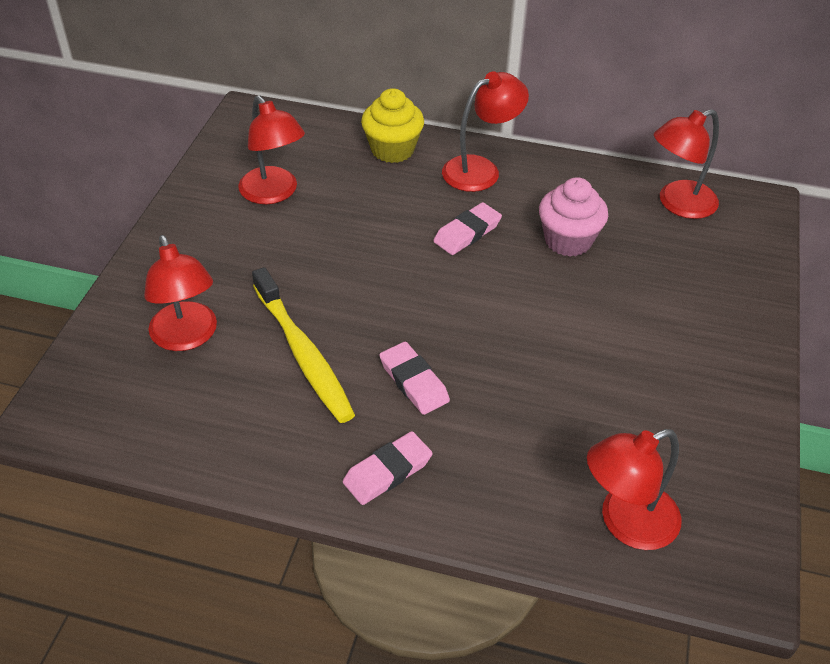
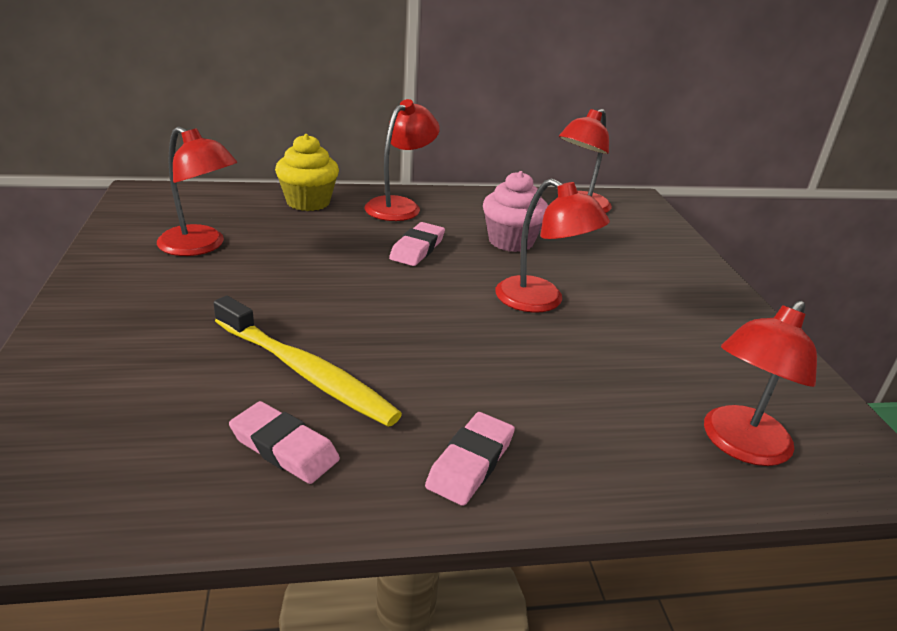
camera: 25 degrees left, 15 degrees down
red lamp [144,235,217,351] -> red lamp moved to [495,178,610,313]
pink eraser [379,342,450,415] -> pink eraser moved to [229,401,340,484]

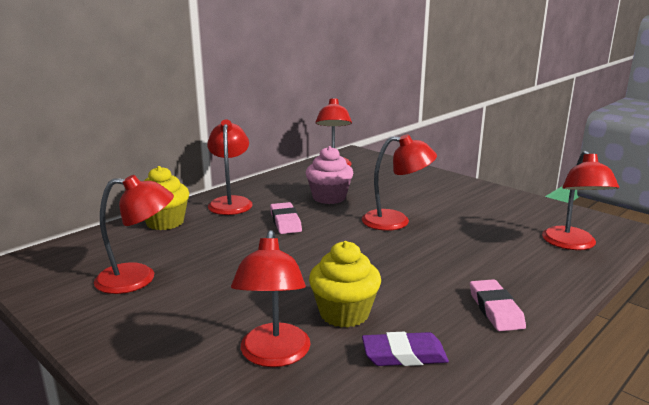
camera: 35 degrees left, 10 degrees down
yellow toothbrush [214,296,402,427] -> yellow cupcake [309,241,381,328]
pink eraser [229,401,340,484] -> purple eraser [362,332,449,366]
none -> red lamp [231,230,310,367]

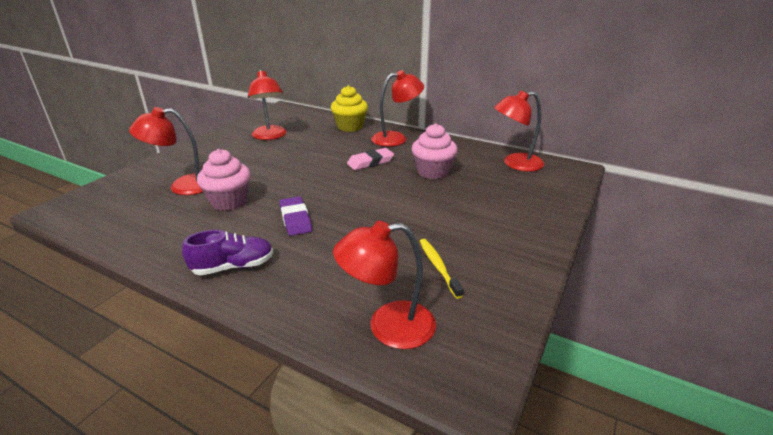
camera: 75 degrees right, 10 degrees up
yellow cupcake [309,241,381,328] -> pink cupcake [197,149,251,211]
red lamp [362,134,437,231] -> none
purple eraser [362,332,449,366] -> purple eraser moved to [279,196,312,236]
pink eraser [470,279,526,331] -> purple shoe [182,230,273,275]
none -> yellow toothbrush [420,239,464,299]

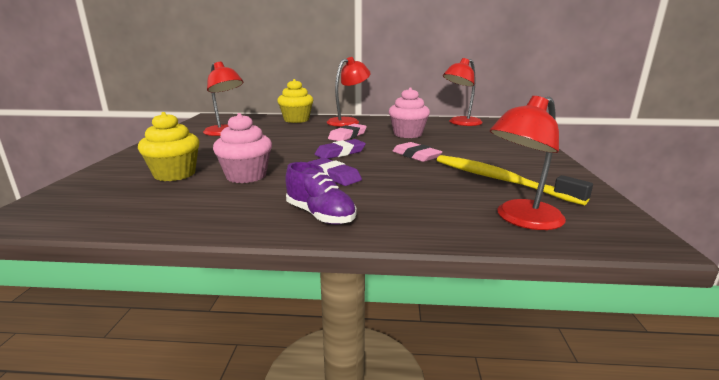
camera: 25 degrees left, 10 degrees down
red lamp [129,107,203,195] -> yellow cupcake [138,112,199,181]
purple shoe [182,230,273,275] -> purple shoe turned 90 degrees clockwise [285,162,357,225]
yellow toothbrush [420,239,464,299] -> yellow toothbrush [437,155,593,205], size x1.82
none -> purple eraser [315,139,366,159]
none -> pink eraser [393,142,442,162]

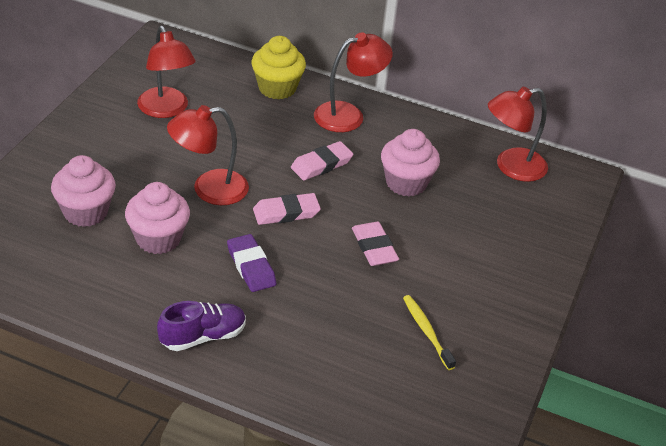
camera: 15 degrees right, 20 degrees up
yellow cupcake [138,112,199,181] -> pink cupcake [51,155,116,227]
purple shoe [285,162,357,225] -> purple shoe turned 90 degrees counterclockwise [157,301,246,351]
purple eraser [315,139,366,159] -> pink eraser [253,193,321,225]
yellow toothbrush [437,155,593,205] -> yellow toothbrush [403,295,456,370], size x0.55
red lamp [490,96,566,230] -> red lamp moved to [167,105,249,205]

